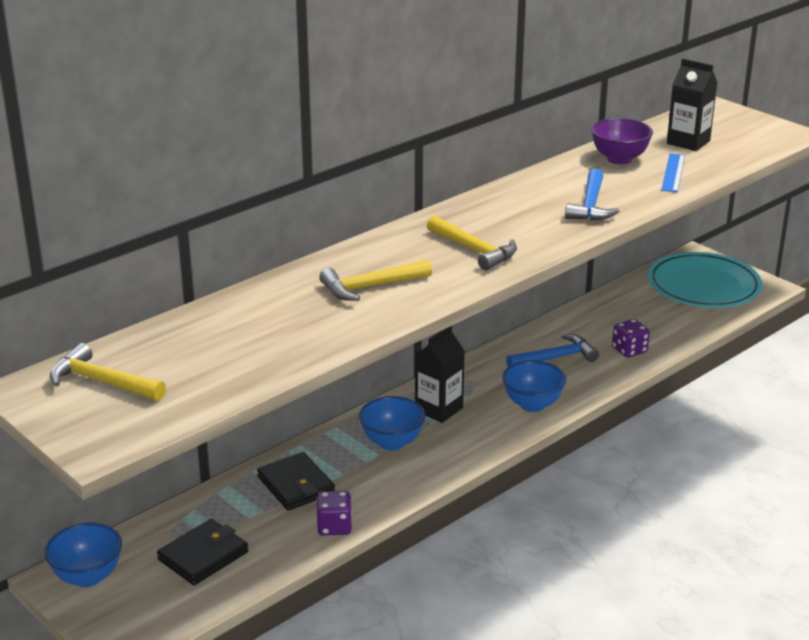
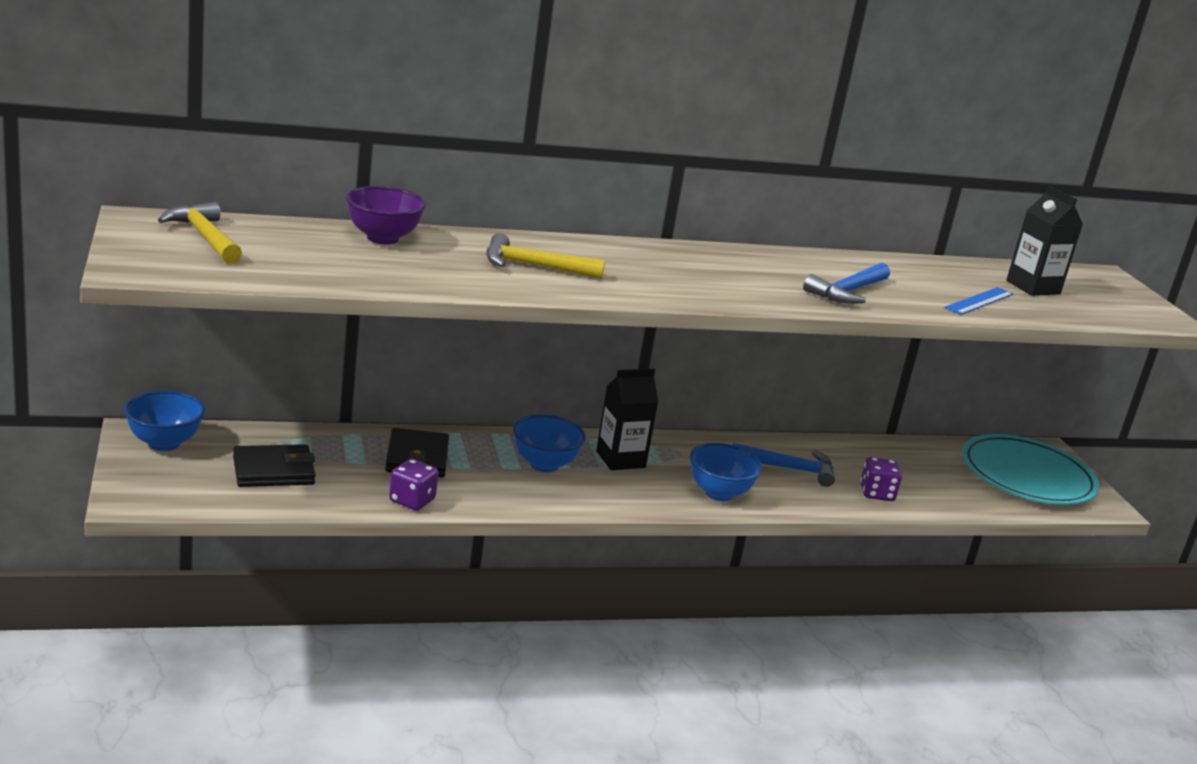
camera: 25 degrees right, 5 degrees down
yellow hammer [427,215,517,271] -> none
purple bowl [591,118,653,164] -> purple bowl moved to [346,186,426,245]

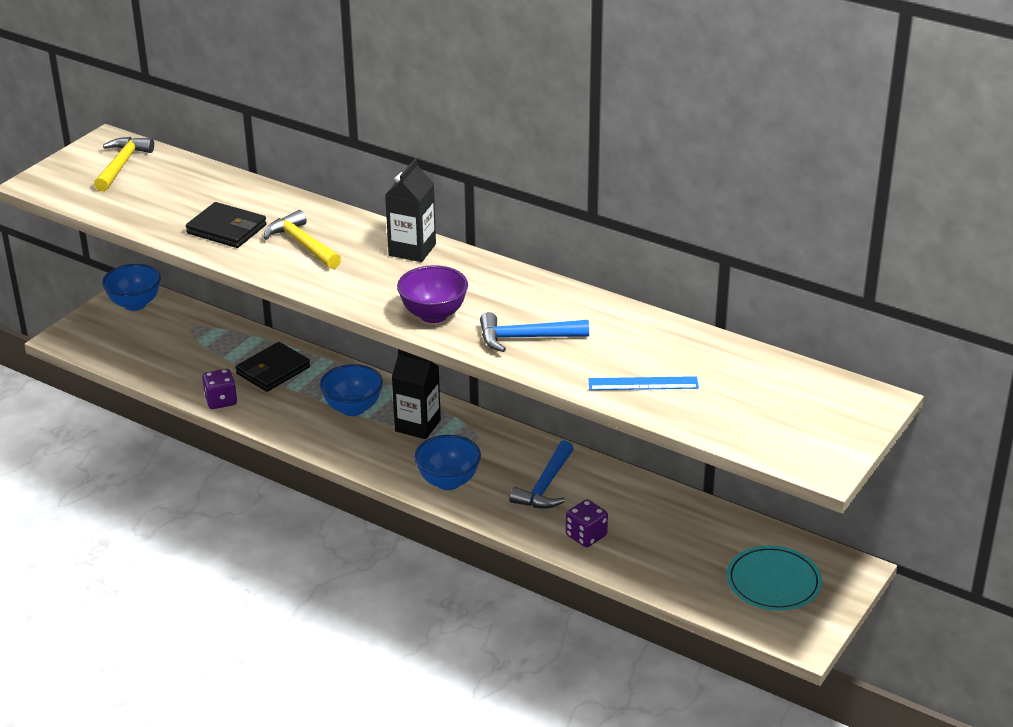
camera: 50 degrees right, 10 degrees up
black wallet [233,444,316,487] -> black wallet moved to [186,202,267,248]
purple bowl [346,186,426,245] -> purple bowl moved to [397,265,468,323]
blue hammer [733,443,835,487] -> blue hammer turned 60 degrees clockwise [509,440,574,509]
turquoise plate [962,434,1100,505] -> turquoise plate [727,545,822,611], size x0.65
black carton [1006,185,1083,296] -> black carton moved to [385,158,436,262]

